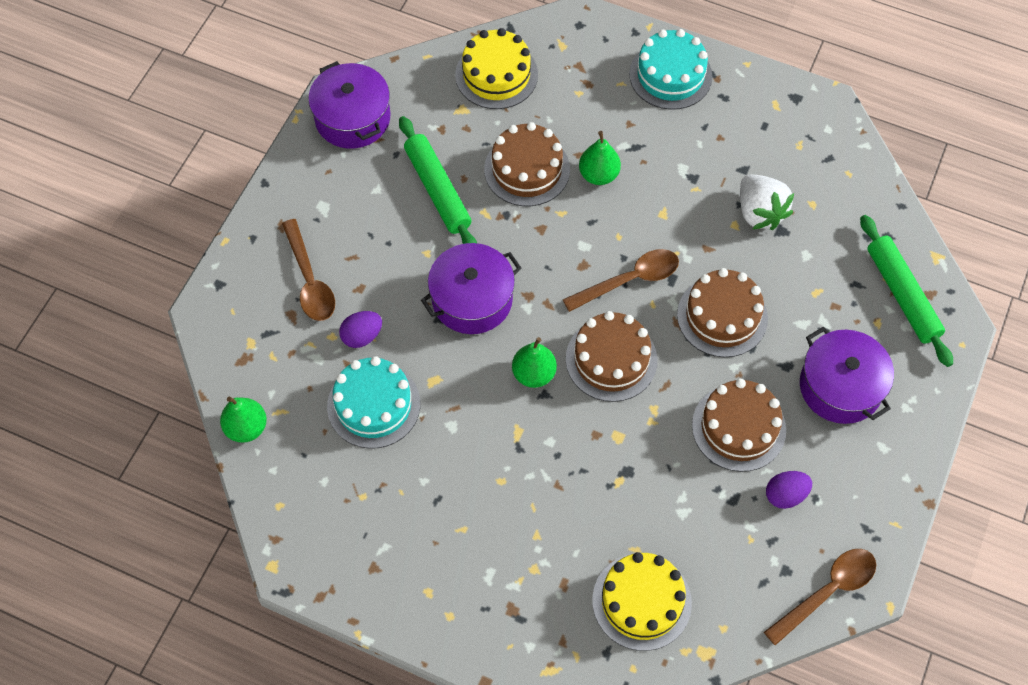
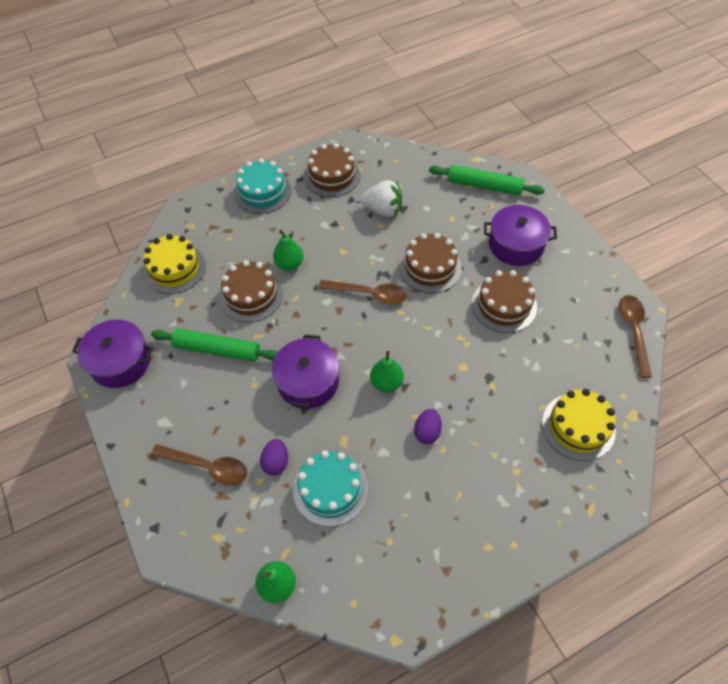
camera: 50 degrees left, 5 degrees down
brown spoon [563,249,679,312] -> brown spoon turned 90 degrees clockwise [319,280,407,304]
brown cake [566,311,657,402] -> brown cake moved to [304,143,360,197]
purple egg [766,471,812,509] -> purple egg moved to [414,409,442,444]

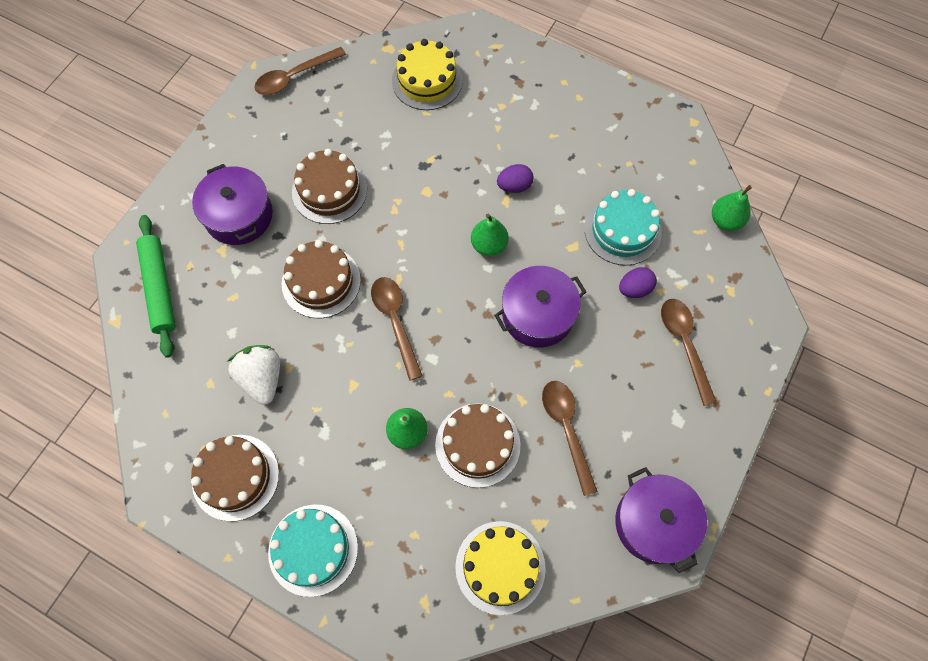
camera: 125 degrees left, 10 degrees up
green rolling pin [151,328,278,362] -> brown spoon [542,381,598,496]

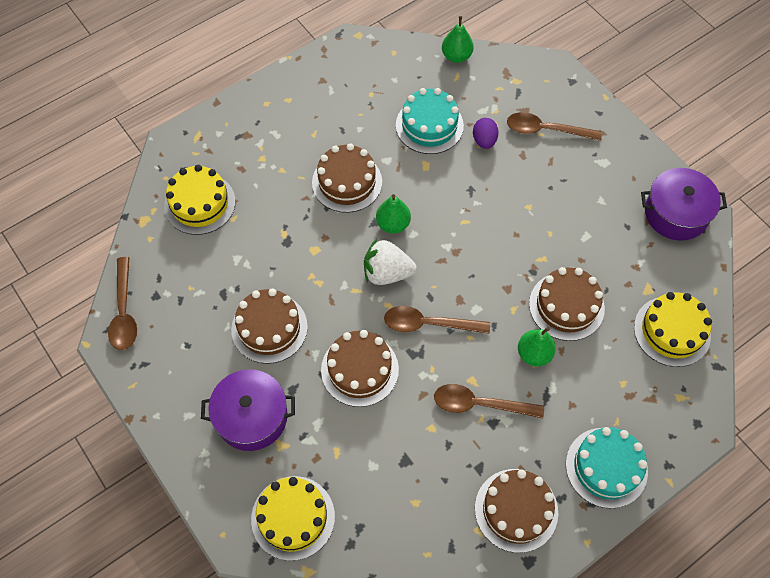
camera: 65 degrees left, 5 degrees down
green rolling pin [136,215,176,358] -> yellow cake [251,476,335,561]
white strawberry [227,345,280,405] -> white strawberry moved to [364,239,417,285]
purple pot [494,266,586,348] -> none
purple egg [497,164,534,193] -> brown cake [312,143,382,213]
brown spoon [542,381,598,496] -> brown spoon moved to [434,384,544,418]

